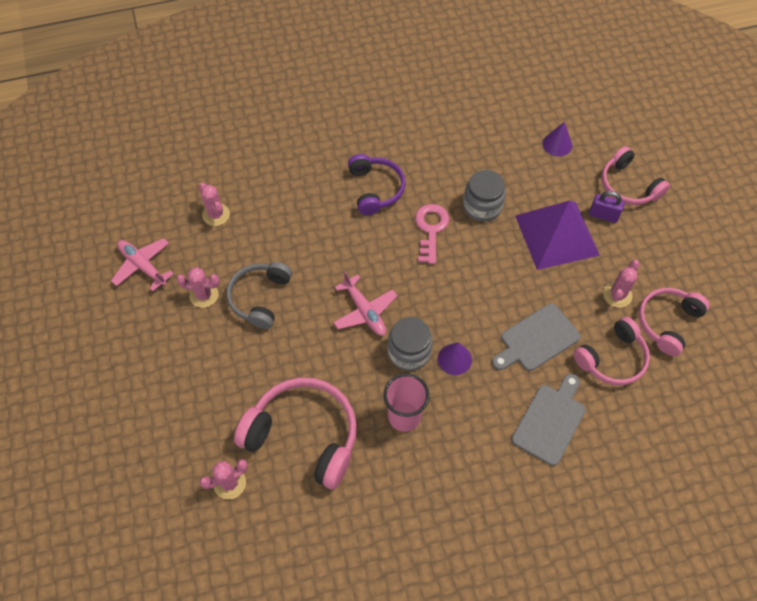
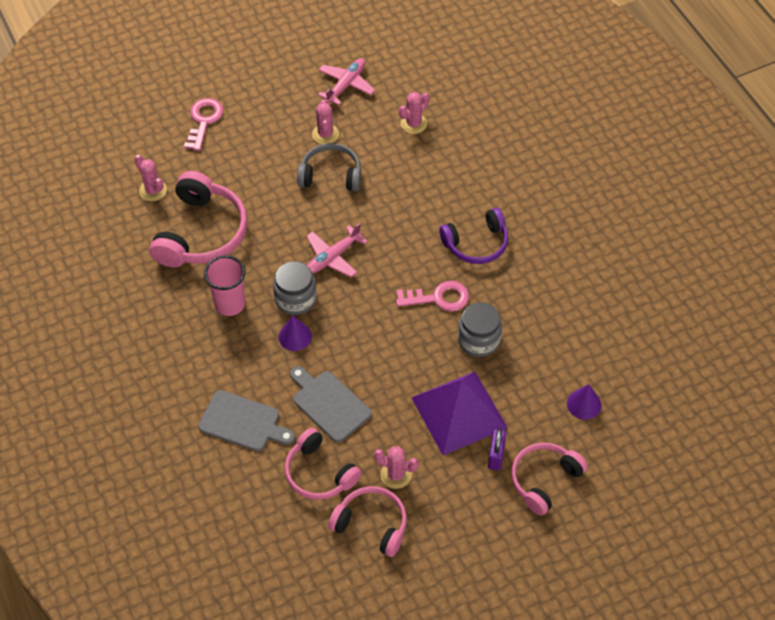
camera: 80 degrees right, 5 degrees down
none -> pink key [184,98,224,151]

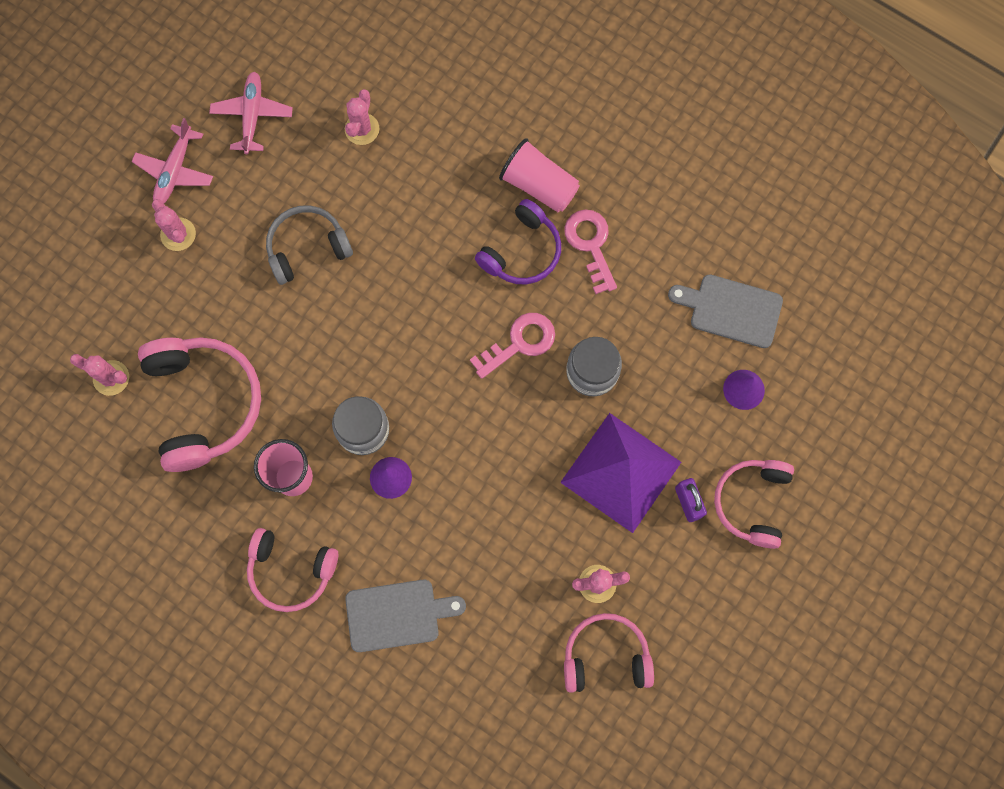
camera: 30 degrees left, 20 degrees up
pink key [184,98,224,151] -> pink key moved to [564,209,617,294]
pink headphones [285,428,362,500] -> pink headphones moved to [247,528,338,612]
grey cutting board [290,366,372,442] -> grey cutting board moved to [668,274,783,348]
pink plane [306,223,367,277] -> pink plane moved to [132,118,213,203]
pink cactus [312,100,339,144] -> pink cactus moved to [152,199,196,251]
none -> pink cup [499,138,580,212]

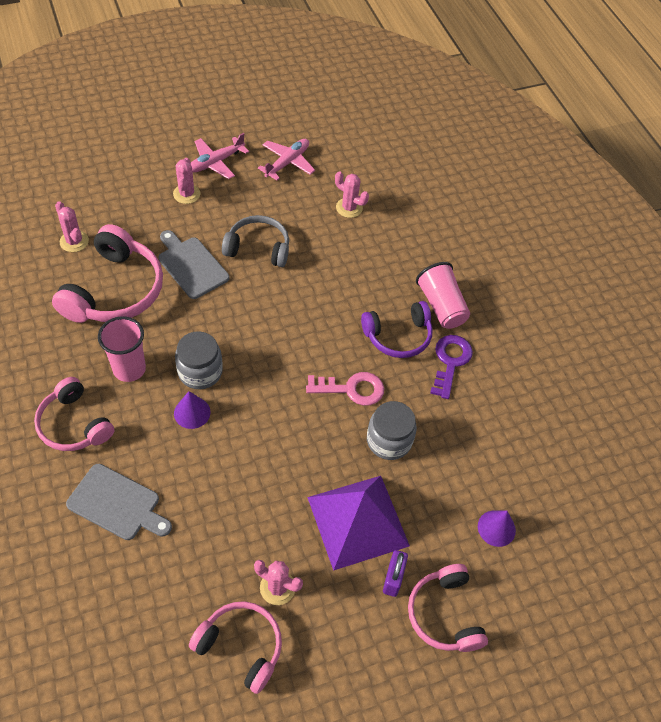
camera: 30 degrees right, 20 degrees down
pink cactus [345,89,379,145] -> pink cactus turned 75 degrees clockwise [335,171,369,218]
pink key [564,209,617,294] -> purple key [430,335,473,399]
grey cutting board [668,274,783,348] -> grey cutting board moved to [159,230,229,299]
pink headphones [714,460,794,549] -> pink headphones turned 60 degrees counterclockwise [408,564,488,652]

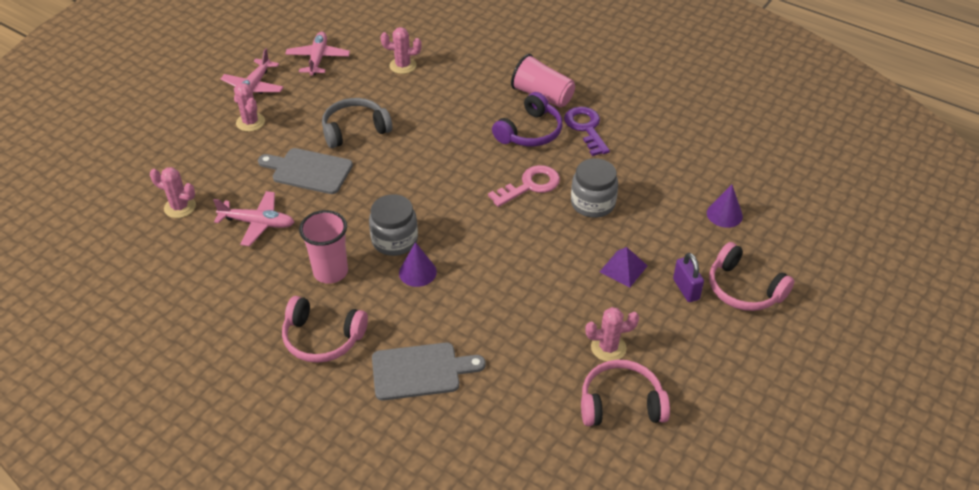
camera: 30 degrees left, 10 degrees down
pink headphones [52,224,163,323] -> pink plane [213,191,294,246]
purple pyramid [307,476,410,571] -> purple pyramid [600,247,647,287], size x0.45

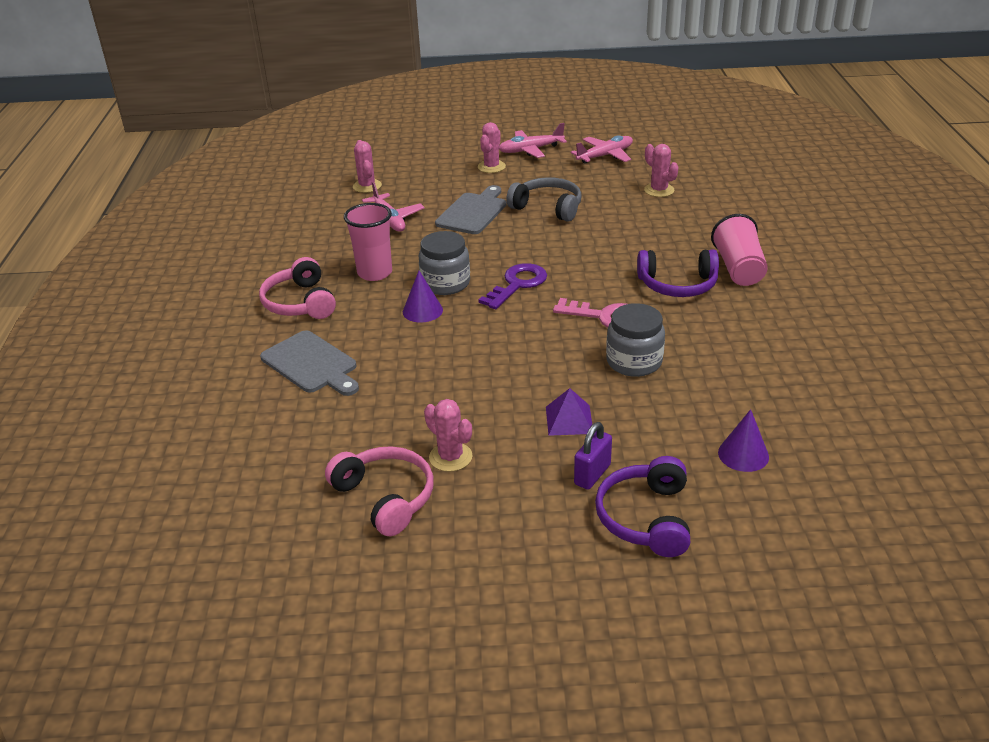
camera: 55 degrees right, 10 degrees down
grey cutting board [258,148,353,194] -> grey cutting board turned 45 degrees clockwise [435,185,506,234]
purple key [564,106,610,156] -> purple key moved to [479,263,547,309]
pink headphones [709,242,794,311] -> purple headphones [595,456,691,557]

